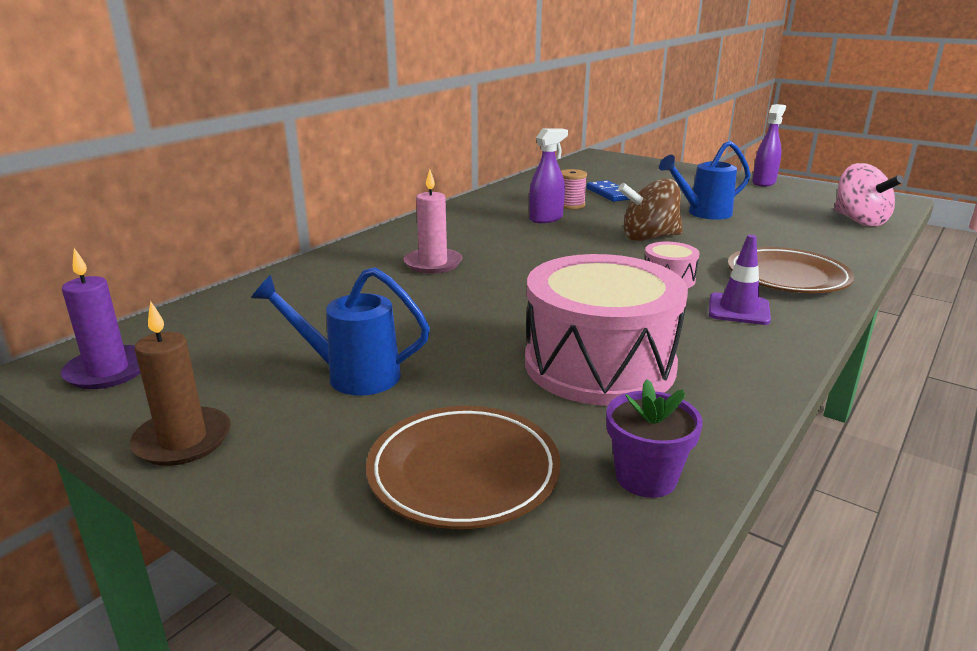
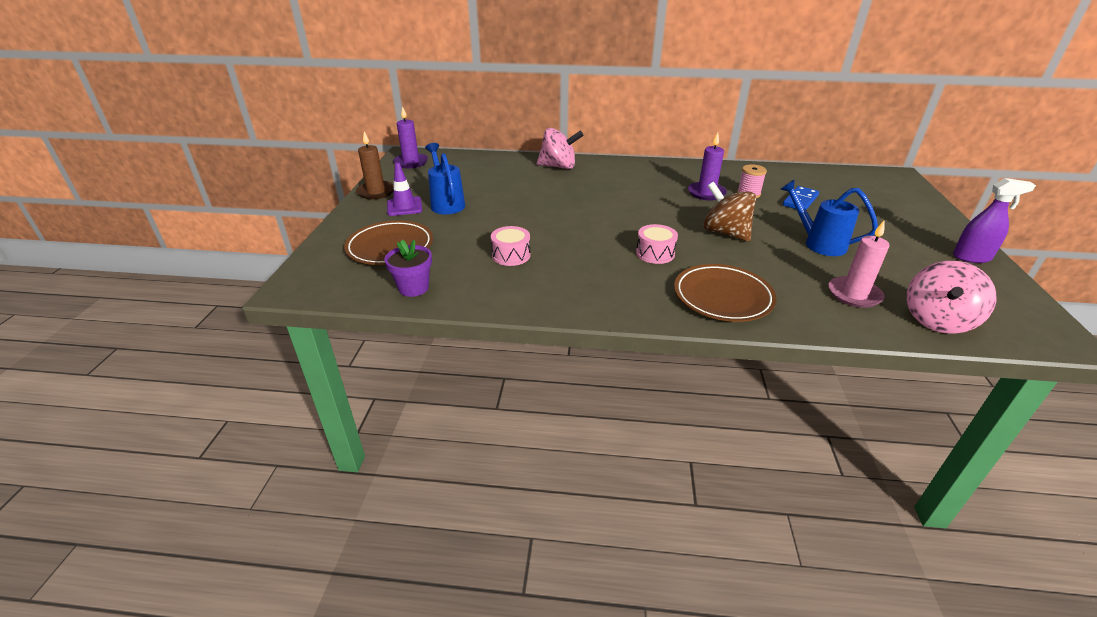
camera: 60 degrees right, 10 degrees up
pink candle [404,169,462,273] -> pink candle moved to [828,220,889,308]
pink drum [525,254,688,406] -> pink drum [491,226,531,266], size x0.44
purple spray bottle [529,128,568,223] -> purple candle [688,132,727,200]
purple traffic cone [709,234,771,325] -> purple traffic cone moved to [387,162,422,216]
none -> pink spinning top [537,128,584,169]

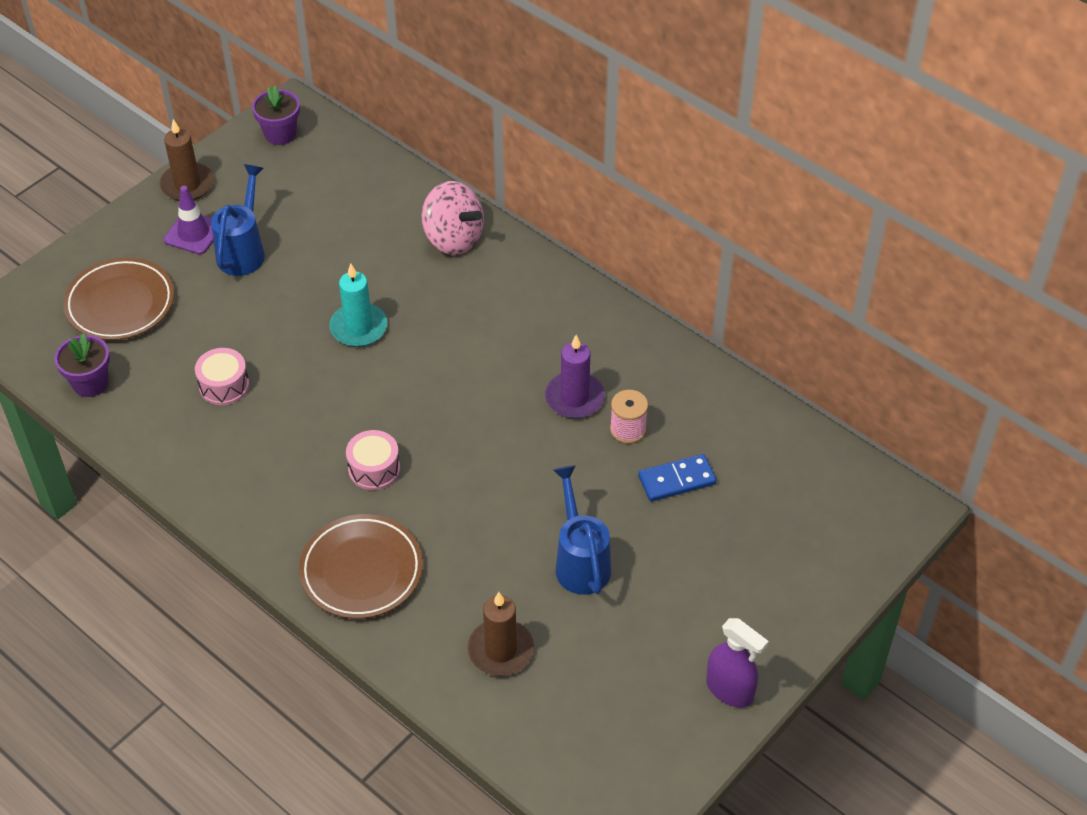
camera: 35 degrees right, 15 degrees up
purple candle [393,106,428,169] -> purple flower pot [252,86,300,145]
brown spinning top [703,182,756,242] -> none
pink candle [828,220,889,308] -> brown candle [467,592,534,676]
pink spinning top [907,261,997,334] -> none
none -> turquoise candle [329,264,387,347]

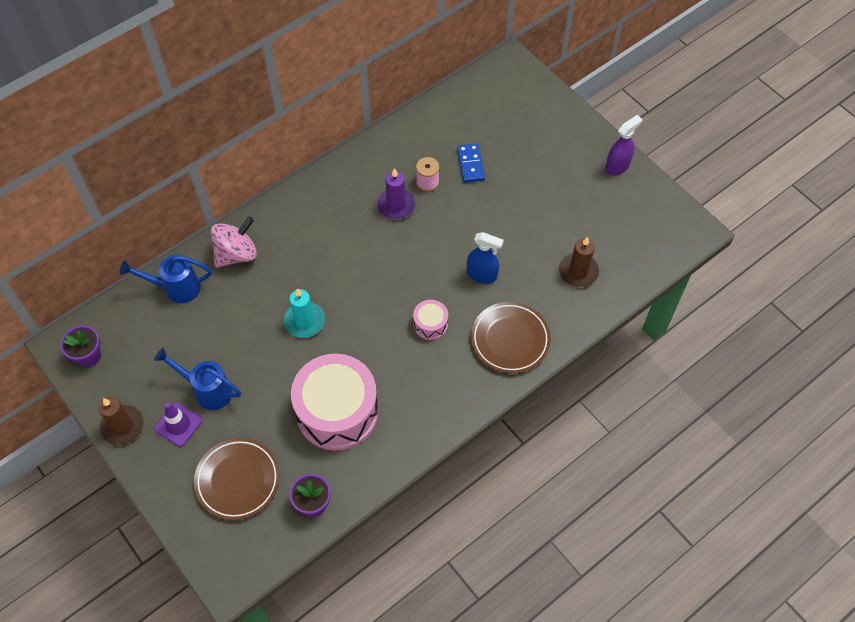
camera: 80 degrees left, 10 degrees up
pink drum [195,348,249,405] -> pink drum [291,354,378,451], size x2.27
blue watering can [553,465,611,595] -> blue watering can moved to [120,255,212,303]
none -> blue spray bottle [467,232,504,284]

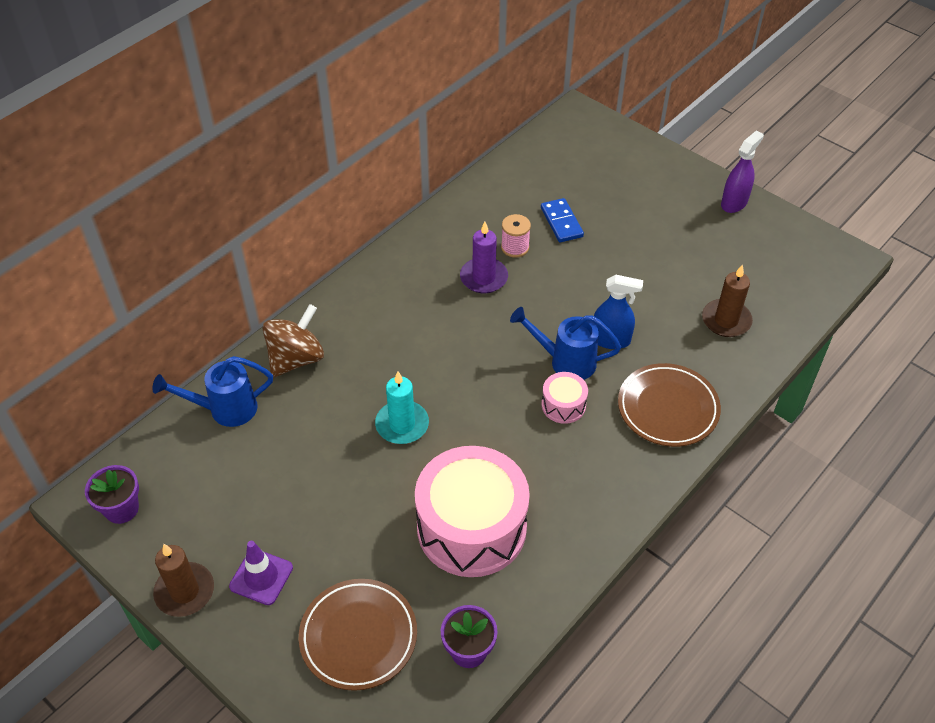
camera: 10 degrees left, 10 degrees down
blue watering can [154,348,241,410] -> blue watering can moved to [510,307,621,380]
pink spinning top [210,217,257,268] -> brown spinning top [262,304,324,377]

